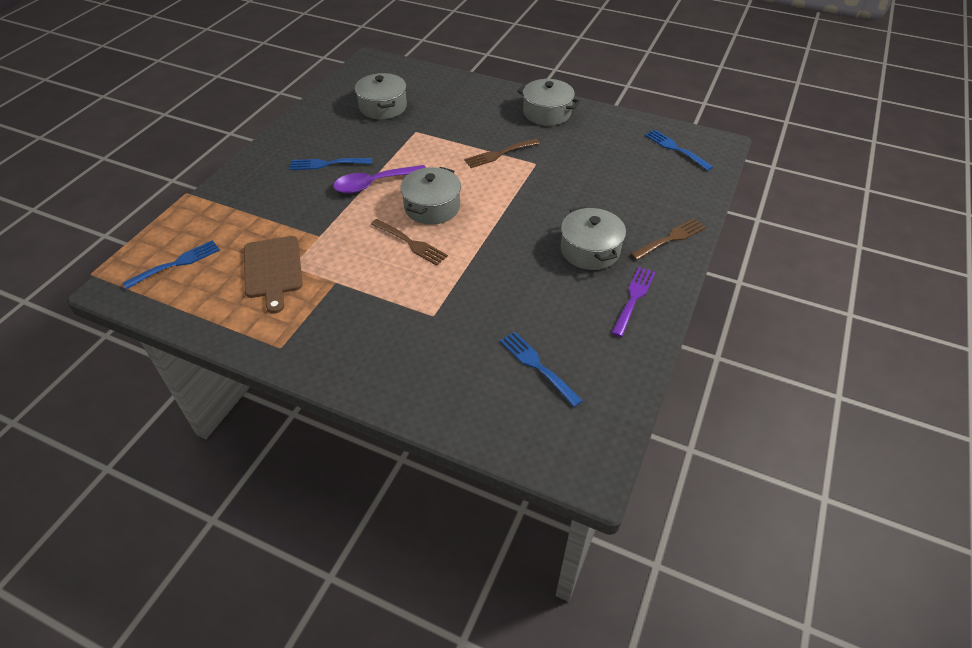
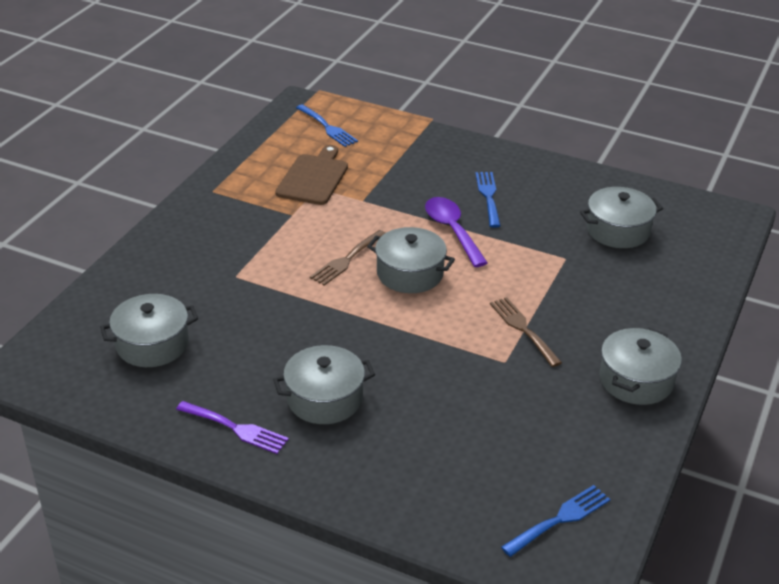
camera: 90 degrees right, 10 degrees down
brown cutting board [244,236,303,314] -> brown cutting board turned 120 degrees clockwise [275,145,348,205]
blue fork [500,331,583,407] -> grey pot [100,294,198,367]
brown fork [630,218,706,260] -> none

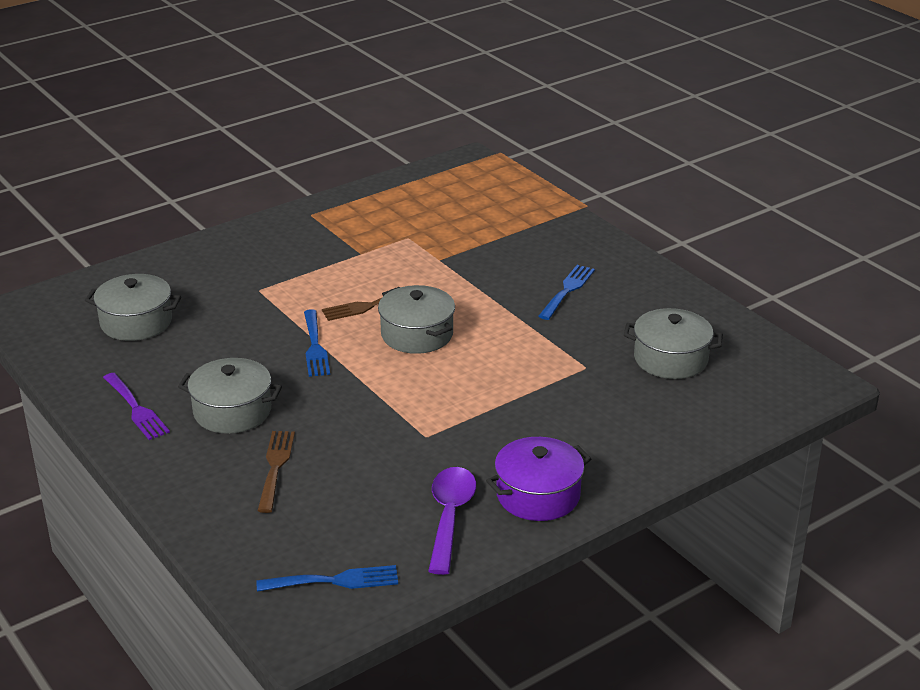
camera: 30 degrees right, 5 degrees down
brown cutting board [275,145,348,205] -> none
blue fork [296,104,358,147] -> blue fork moved to [304,309,330,377]
purple spoon [425,197,488,267] -> purple spoon moved to [428,467,476,575]
brown fork [490,297,562,367] -> brown fork moved to [258,431,295,513]
grey pot [599,327,682,405] -> purple pot [486,437,591,521]

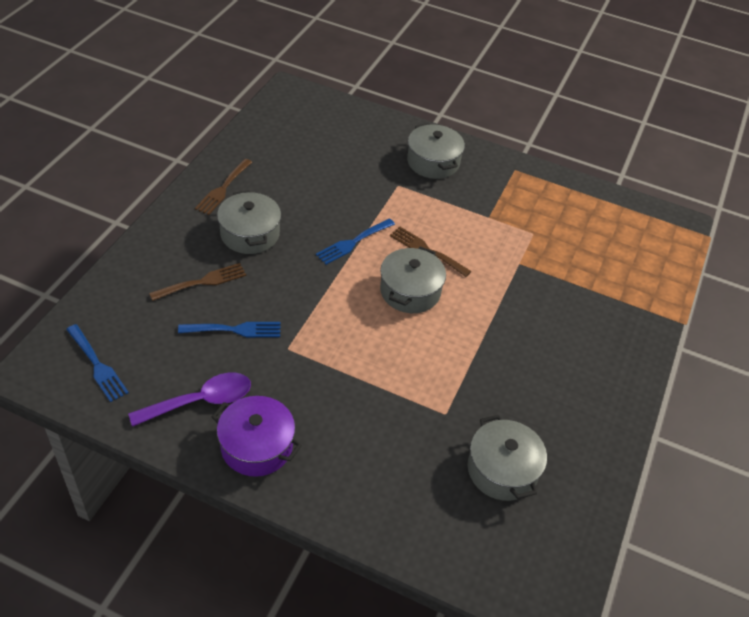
camera: 55 degrees right, 15 degrees up
grey pot [85,274,181,341] -> grey pot moved to [407,123,465,179]
purple fork [103,373,170,440] -> brown fork [195,159,252,215]
blue fork [538,265,595,320] -> blue fork moved to [178,322,280,337]

